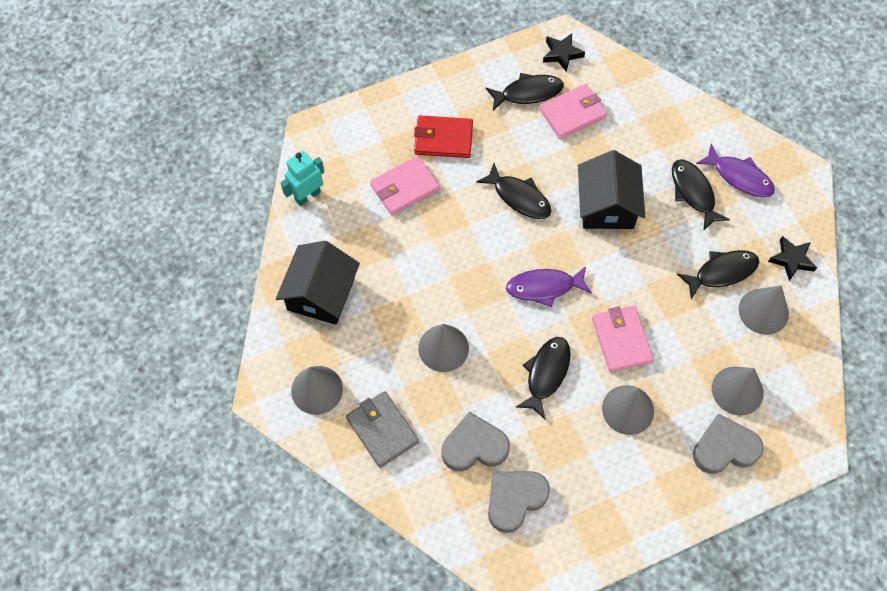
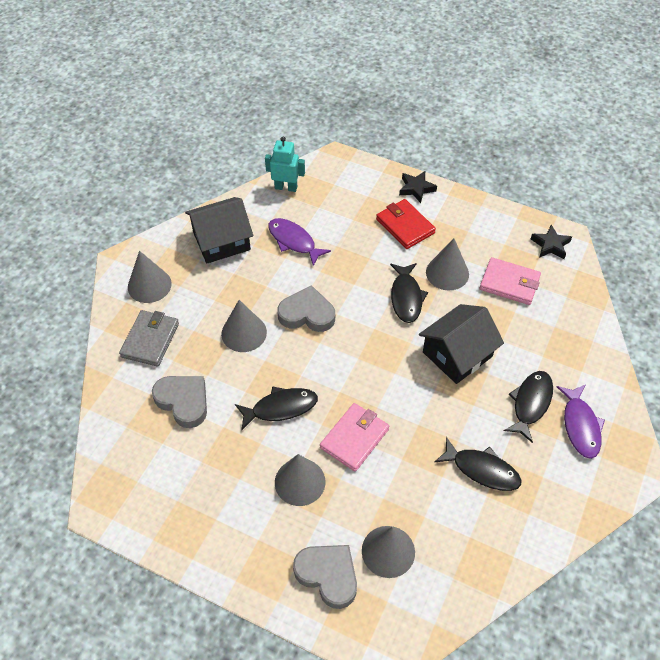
camera: 50 degrees right, 10 degrees down
pink wallet [370,156,440,216] -> none
black fish [486,73,564,111] -> none
grey heart [488,471,550,533] -> grey heart moved to [277,285,335,332]
purple fish [506,266,592,307] -> purple fish moved to [268,218,331,266]
grey cone [739,285,789,335] -> grey cone moved to [426,239,469,290]
black star [768,236,817,281] -> black star moved to [399,171,437,203]

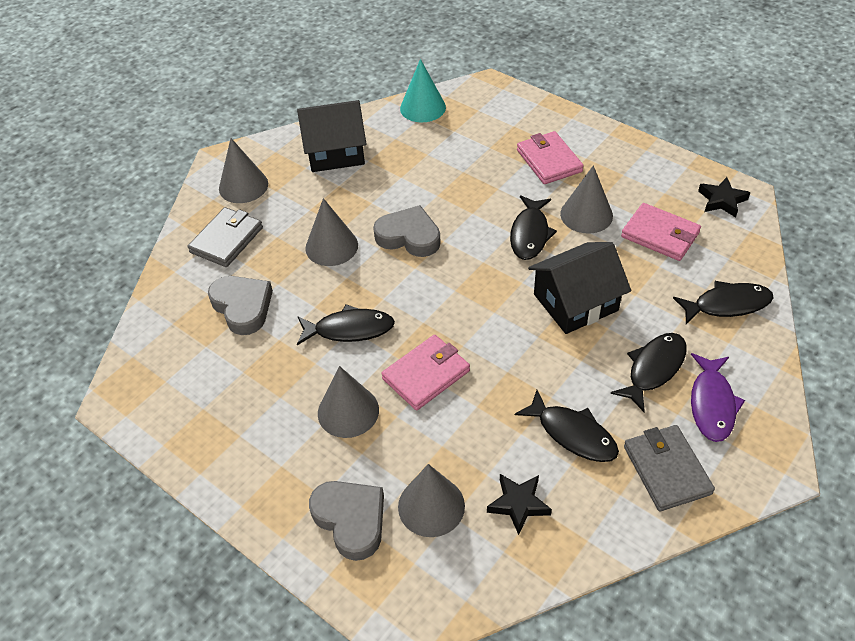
camera: 15 degrees right, 5 degrees down
turquoise robot [265,137,305,192] -> turquoise cone [400,59,446,122]
purple fish [268,218,331,266] -> none
red wallet [376,199,436,249] -> pink wallet [517,131,584,184]
black star [399,171,437,203] -> black star moved to [487,474,552,535]
none -> grey wallet [624,425,715,511]
none -> black fish [673,281,774,324]

